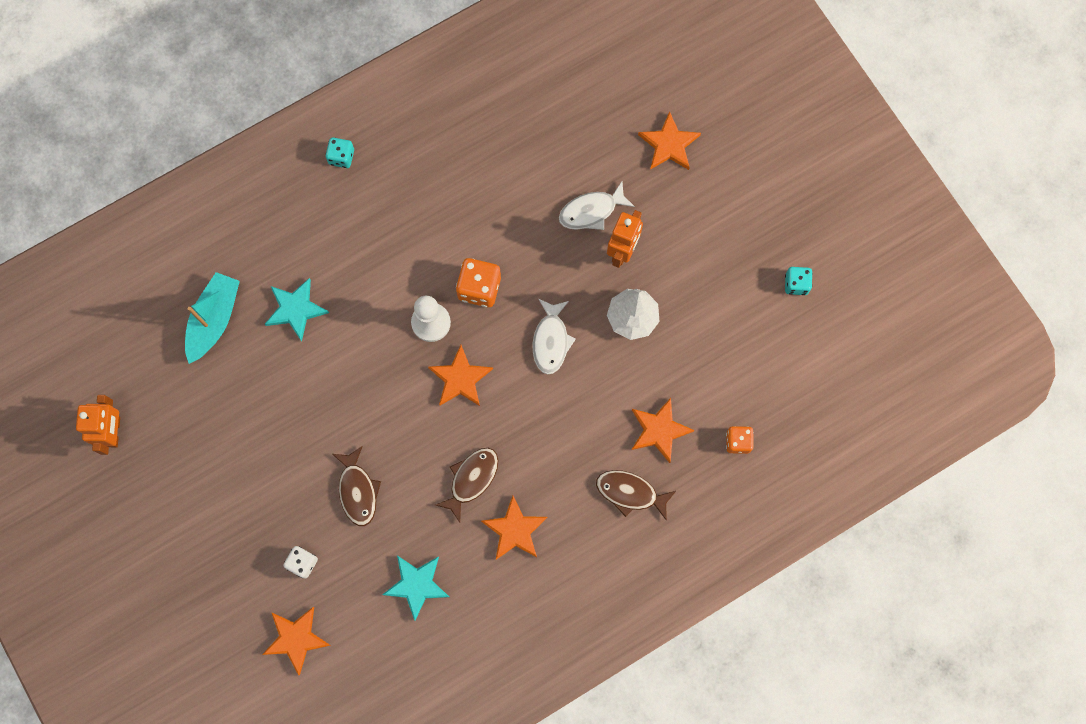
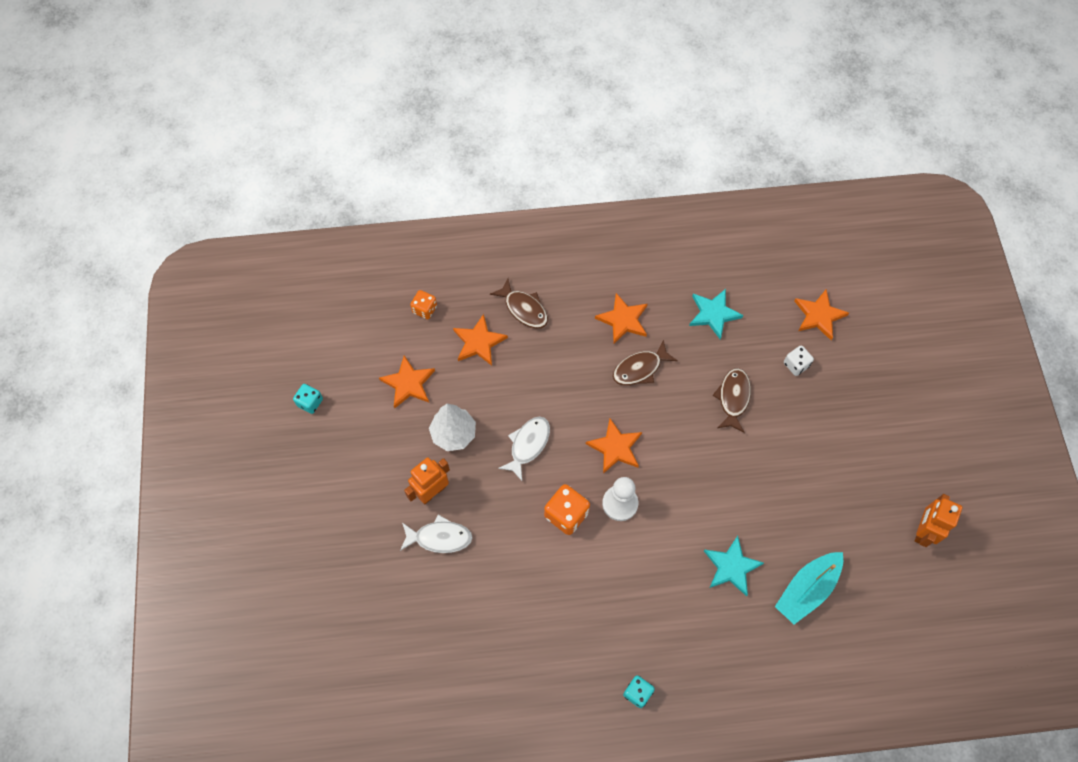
camera: 155 degrees left, 10 degrees down
orange star [638,111,701,170] -> orange star moved to [379,355,435,409]

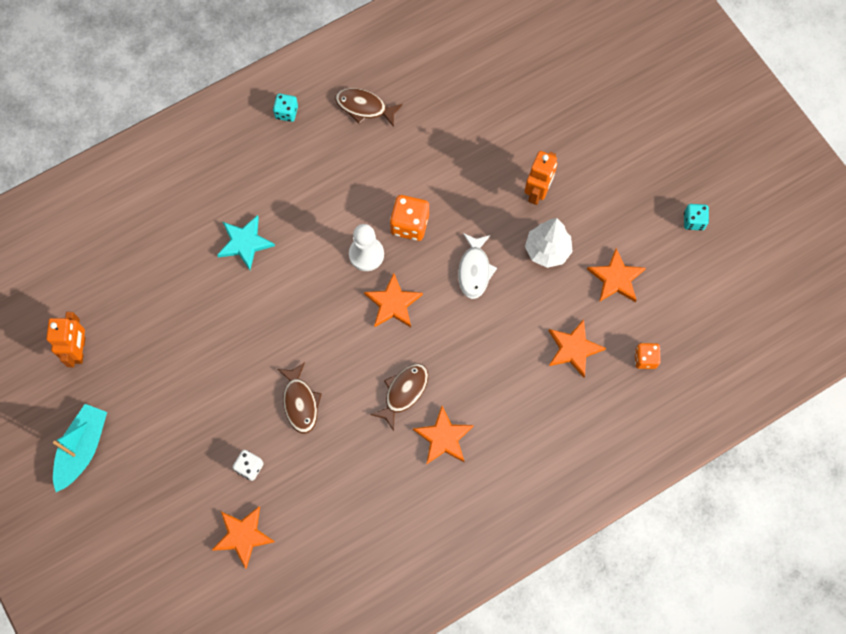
camera: 155 degrees right, 5 degrees up
white fish [400,515,472,553] -> none
brown fish [490,278,548,329] -> brown fish moved to [335,88,403,127]
turquoise star [689,289,743,339] -> none
turquoise boat [775,552,843,624] -> turquoise boat moved to [53,404,107,492]

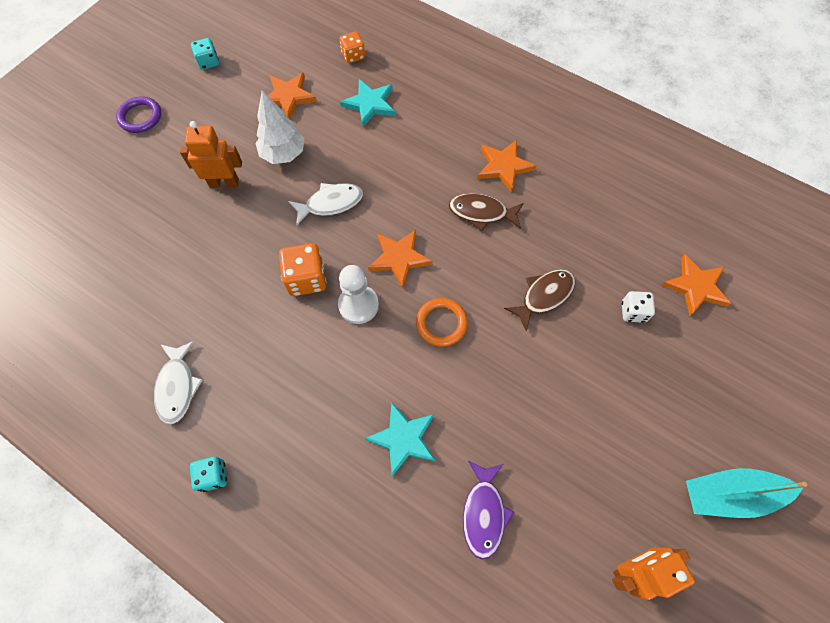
camera: 115 degrees left, 5 degrees down
brown fish [335,88,403,127] -> white fish [154,341,203,424]
orange star [549,319,606,378] -> turquoise star [340,79,395,127]
none -> purple ring [116,97,161,133]
none -> orange ring [416,298,468,347]
none -> purple fish [463,461,514,559]

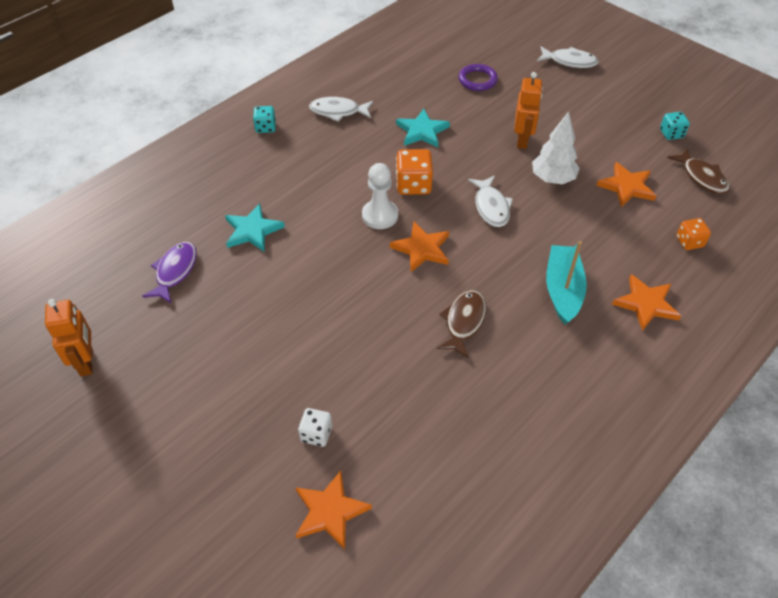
camera: 100 degrees right, 15 degrees down
purple ring [116,97,161,133] -> purple ring moved to [459,64,498,91]
turquoise star [340,79,395,127] -> turquoise star moved to [396,109,450,147]
orange ring [416,298,468,347] -> none
purple fish [463,461,514,559] -> purple fish turned 90 degrees clockwise [142,242,197,303]
orange star [477,140,536,192] -> orange star moved to [612,274,681,331]
brown fish [504,269,576,331] -> brown fish moved to [667,148,730,194]
turquoise boat [686,468,807,518] -> turquoise boat moved to [546,241,587,325]
none -> white fish [537,46,599,68]

